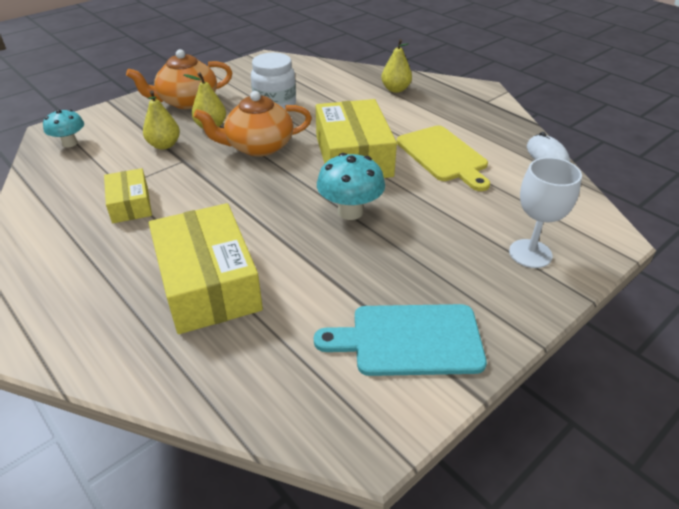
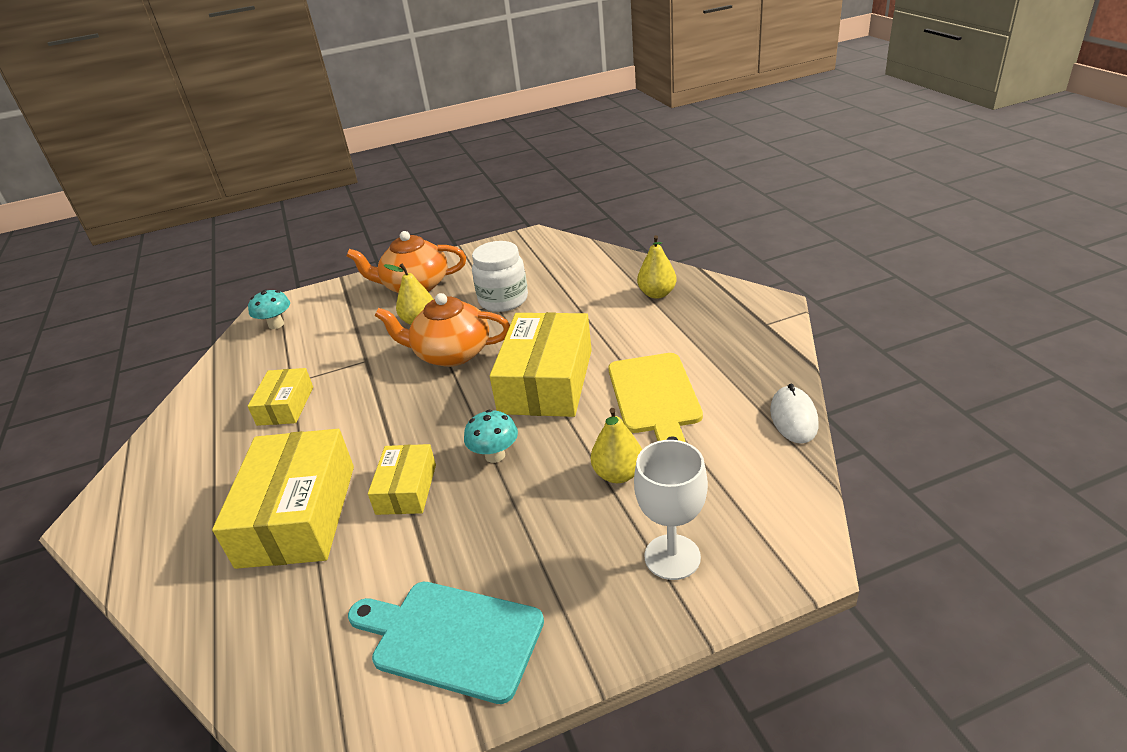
camera: 25 degrees right, 5 degrees down
yellow pear [143,90,180,150] -> yellow pear moved to [591,408,642,483]
turquoise mushroom [317,153,385,220] -> turquoise mushroom [464,410,518,463], size x0.66
none -> yellow box [368,444,436,515]

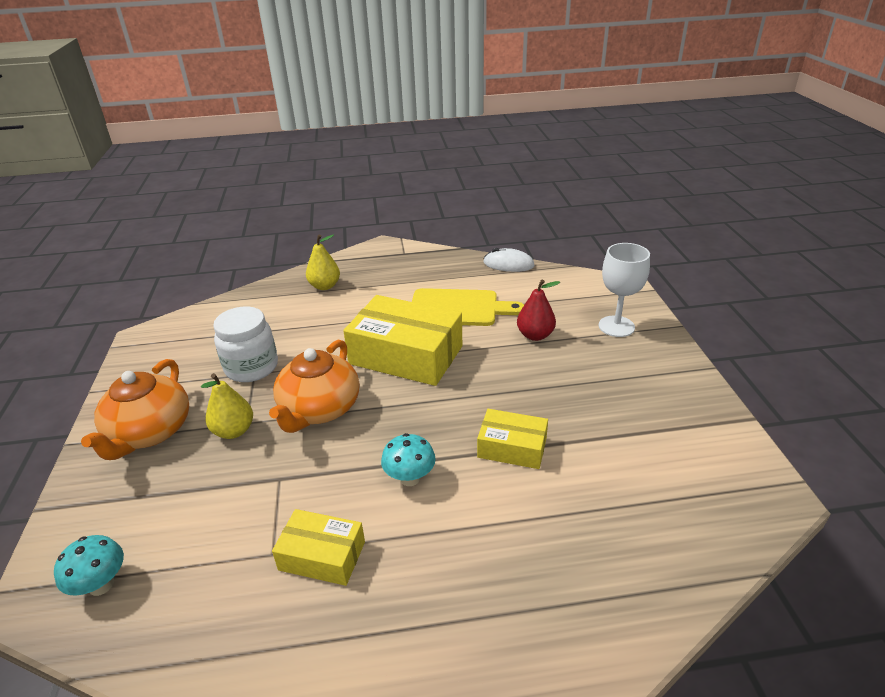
camera: 80 degrees left, 0 degrees up
yellow box [212,429,354,569] -> none
turquoise cutting board [348,582,544,704] -> none
turquoise mushroom [464,410,518,463] -> turquoise mushroom moved to [381,433,436,486]
yellow pear [591,408,642,483] -> red pear [517,280,560,341]

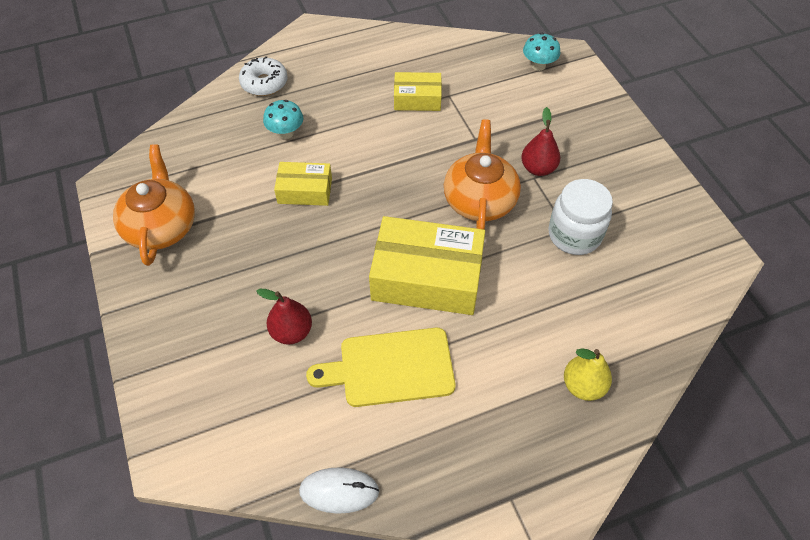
camera: 165 degrees right, 20 degrees up
orange teapot [81,359,189,460] -> orange teapot moved to [113,144,195,266]
yellow pear [201,373,253,439] -> red pear [521,107,560,176]
turquoise mushroom [381,433,436,486] -> turquoise mushroom moved to [263,100,303,139]
white goblet [598,243,650,337] -> none
none -> white donut [239,56,288,96]

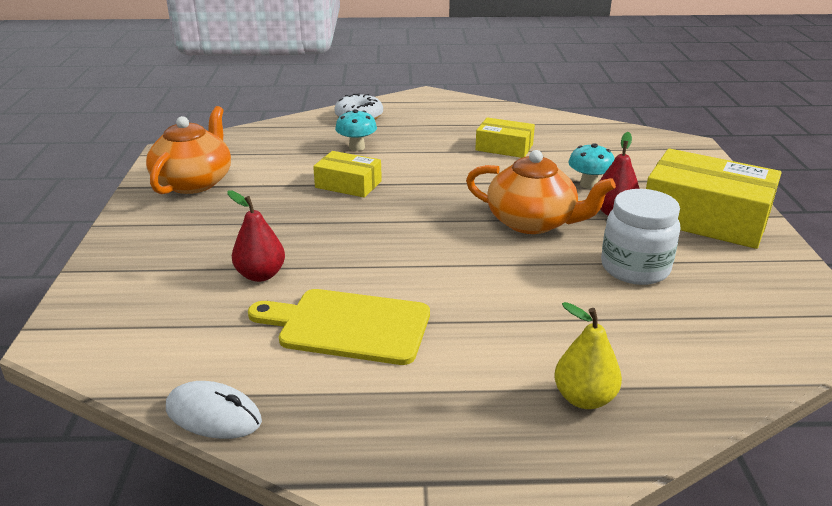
camera: 20 degrees right, 25 degrees down
yellow box [369,216,485,315] -> yellow box moved to [646,148,782,249]
orange teapot [444,119,521,230] -> orange teapot turned 90 degrees clockwise [466,150,616,234]
turquoise mushroom [523,33,560,71] -> turquoise mushroom moved to [568,144,615,189]

